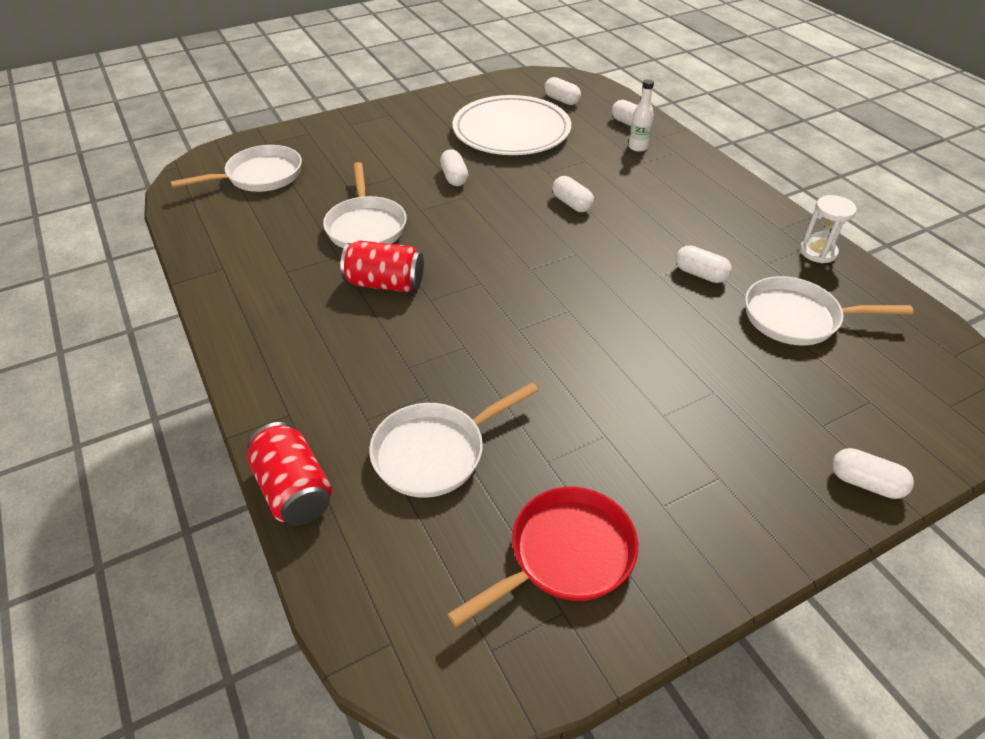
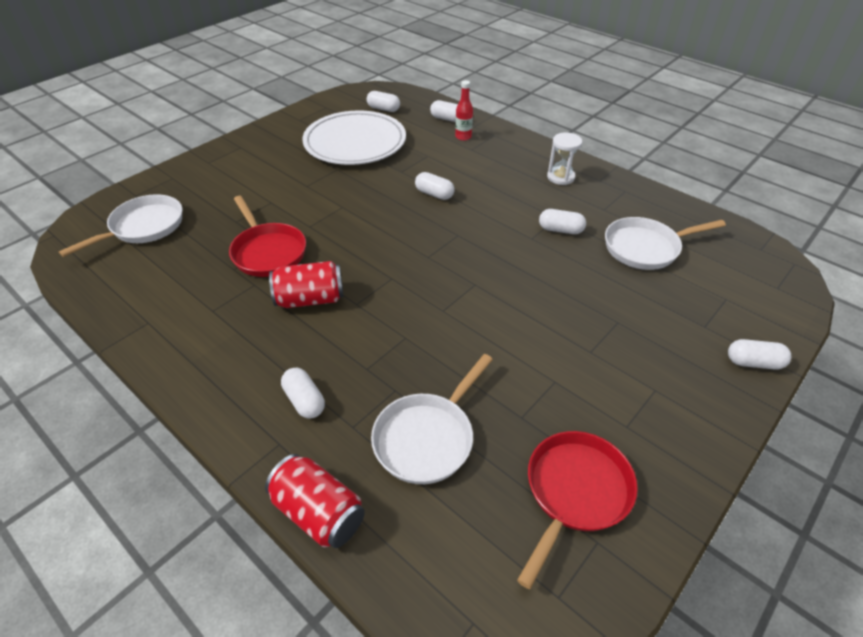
camera: 20 degrees left, 0 degrees up
white pan [323,162,407,248] -> red pan [229,196,306,277]
white capsule [440,149,468,186] -> white capsule moved to [281,368,325,418]
white bottle [629,79,654,152] -> red bottle [455,80,473,141]
white hourglass [800,195,857,263] -> white hourglass moved to [547,132,582,185]

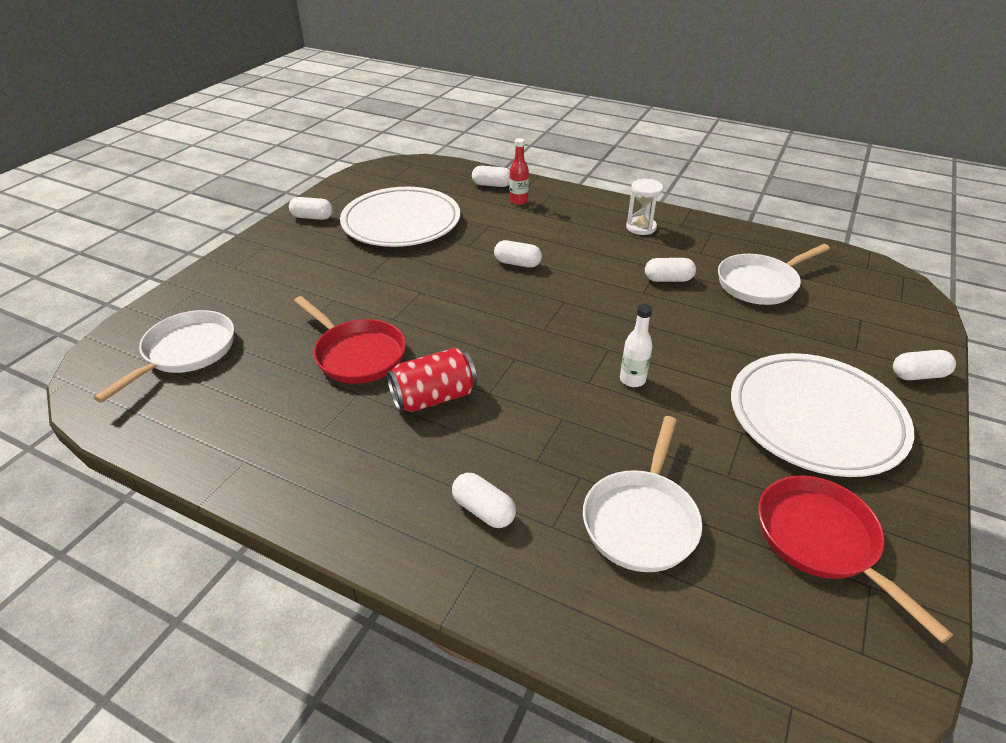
camera: 15 degrees left, 5 degrees down
red can [265,454,365,548] -> none
white capsule [367,91,400,112] -> white capsule moved to [289,197,333,220]
red pan [517,431,638,589] -> red pan turned 45 degrees counterclockwise [758,476,953,643]
none -> white bottle [620,304,653,387]
none -> white plate [731,353,914,477]

